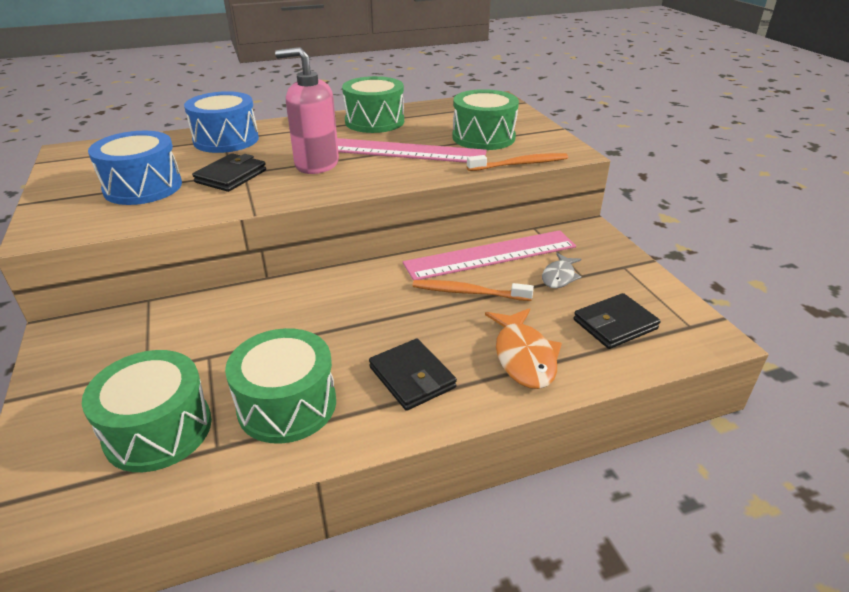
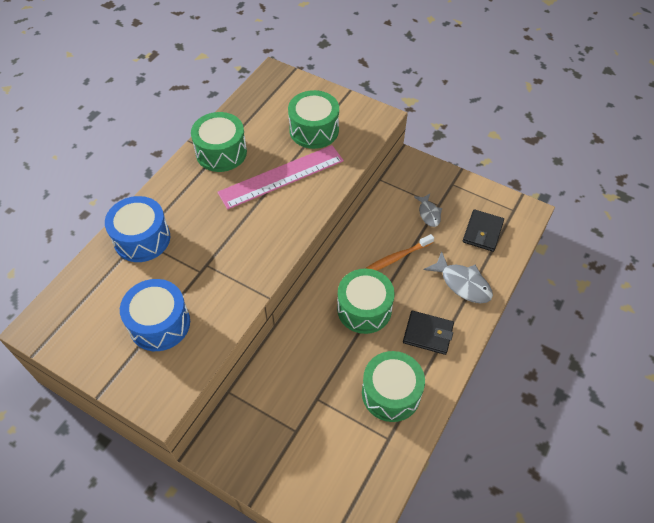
camera: 40 degrees left, 20 degrees up
green drum [82,350,212,472] -> green drum moved to [337,269,395,334]
black wallet [192,153,266,192] -> none
pink soap dispenser [275,47,339,174] -> none
pink ruler [403,230,576,281] -> none
orange toothbrush [467,153,568,171] -> none
orange fish [485,308,562,389] -> grey fish [424,251,493,303]

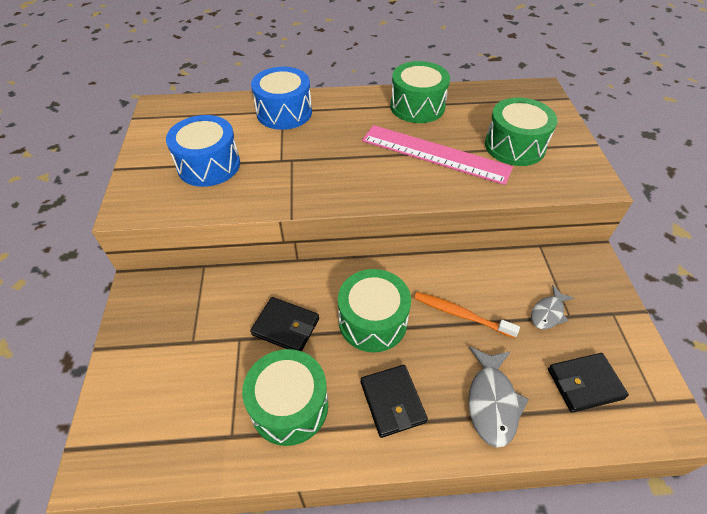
camera: 55 degrees right, 5 degrees down
none -> black wallet [250,297,319,351]

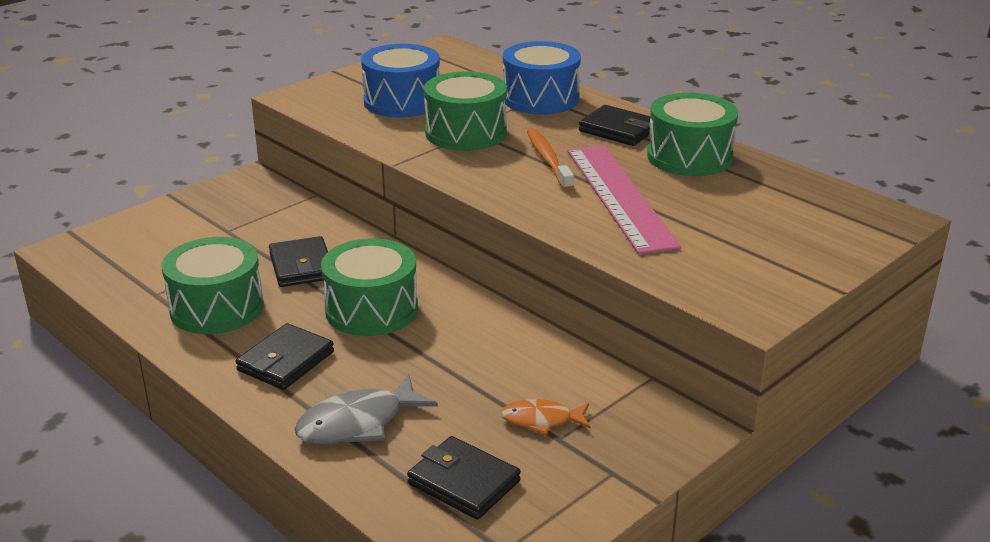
camera: 50 degrees right, 20 degrees down
orange toothbrush [414,292,520,338] -> orange toothbrush moved to [527,128,574,190]
green drum [485,97,558,166] -> green drum moved to [424,71,507,151]
grey fish [531,285,574,329] -> orange fish [501,399,591,435]
none -> black wallet [579,105,651,146]

